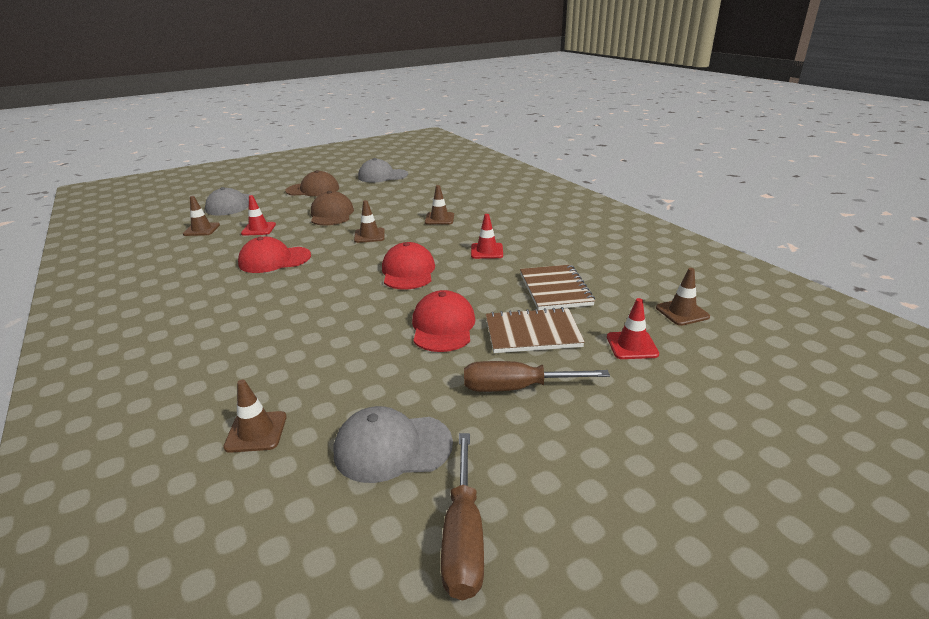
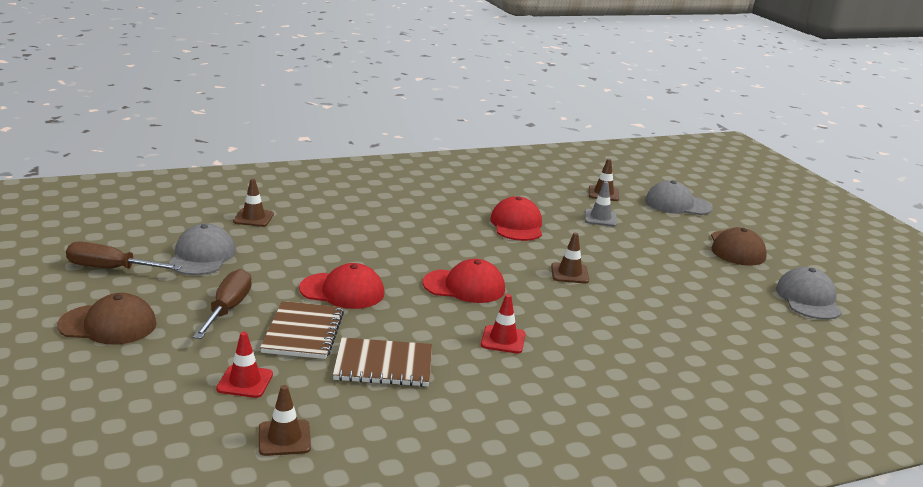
camera: 95 degrees right, 5 degrees down
red traffic cone [241,195,276,236] -> grey traffic cone [585,181,617,226]
brown cap [311,191,354,225] -> brown cap moved to [57,293,157,344]
brown traffic cone [425,185,454,225] -> none

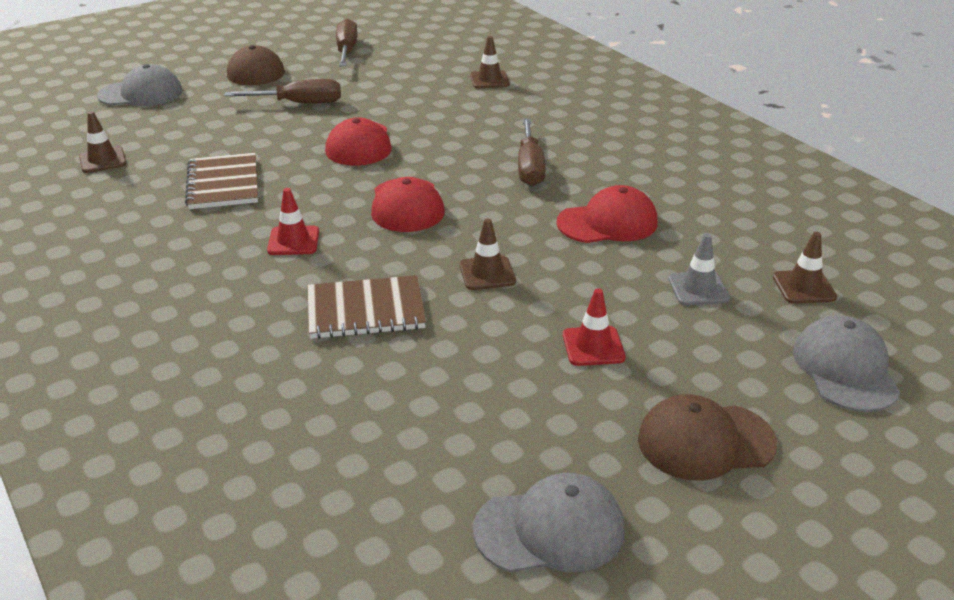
camera: 80 degrees right, 10 degrees up
grey cap [168,224,236,275] -> grey cap moved to [97,64,182,106]
red traffic cone [216,332,273,398] -> red traffic cone moved to [563,288,626,366]
brown notebook [260,301,344,359] -> brown notebook moved to [308,275,426,339]
none -> brown screwdriver [518,119,546,186]

